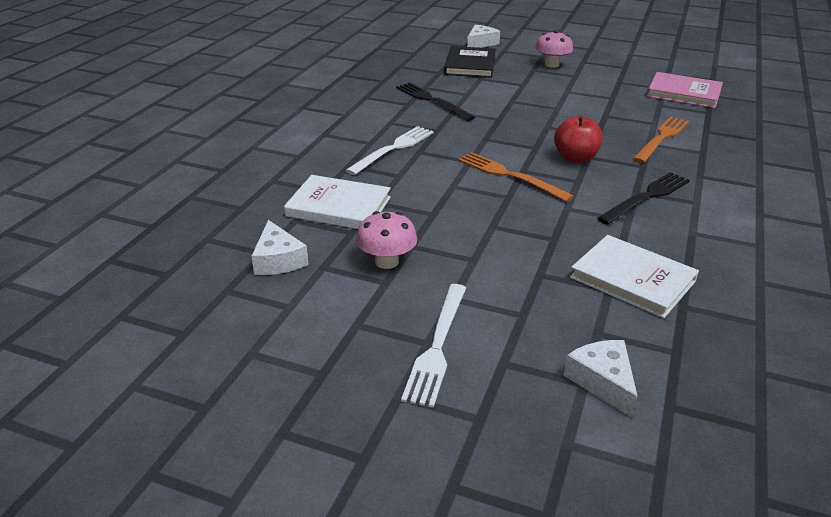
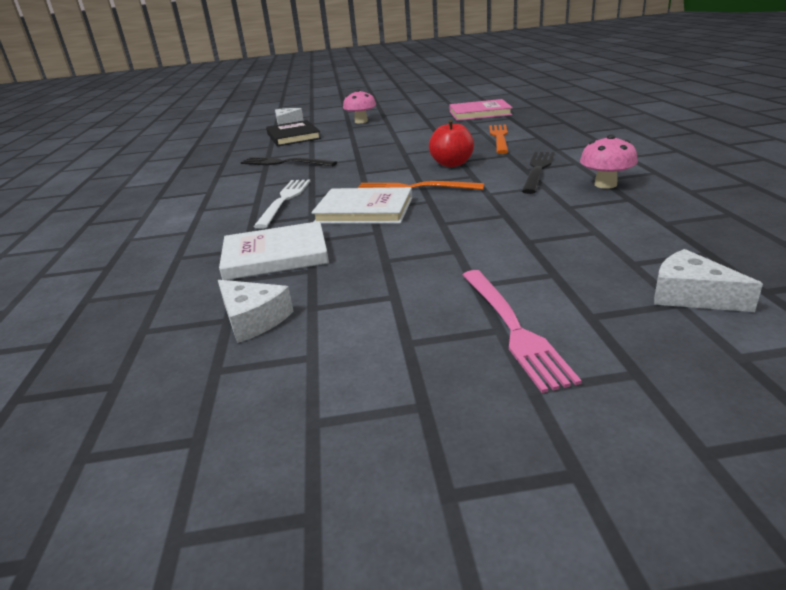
camera: 25 degrees left, 5 degrees down
pink mushroom [356,211,417,269] -> pink mushroom moved to [580,134,638,189]
white fork [401,284,466,408] -> pink fork [463,270,582,393]
white book [570,235,699,318] -> white book moved to [311,187,412,224]

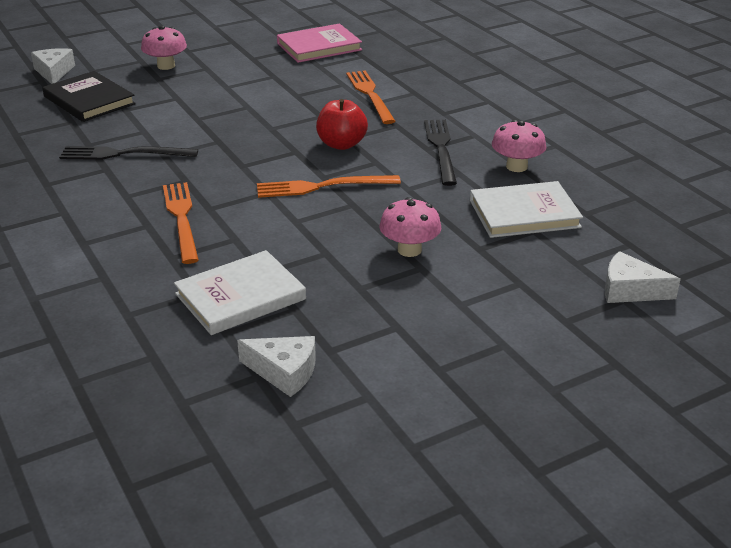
camera: 25 degrees left, 5 degrees up
white fork [253,179,310,229] -> orange fork [163,182,199,264]
white book [311,187,412,224] -> white book moved to [470,181,583,238]
pink fork [463,270,582,393] -> none
none -> pink mushroom [380,197,442,257]

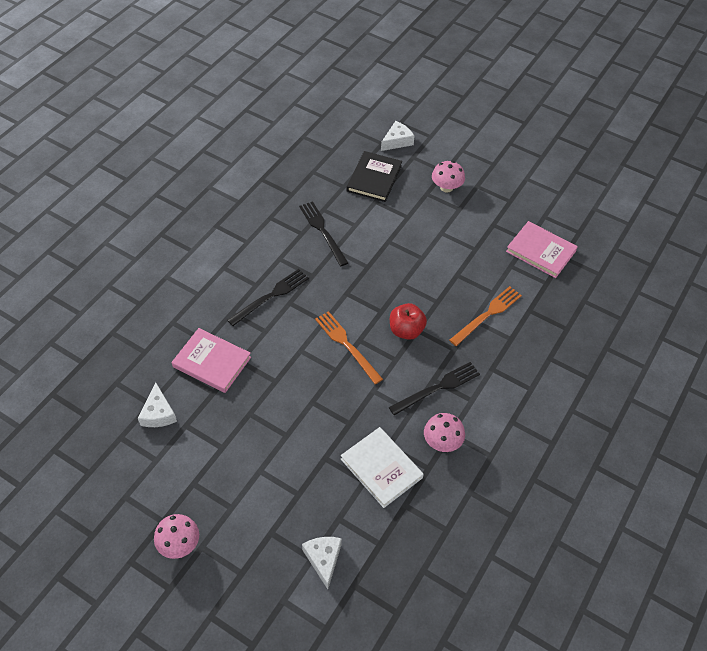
camera: 60 degrees right, 20 degrees up
orange fork [163,182,199,264] -> black fork [227,269,309,326]
white book [174,250,306,335] -> pink book [172,328,251,393]
pink mushroom [380,197,442,257] -> pink mushroom moved to [154,514,199,559]

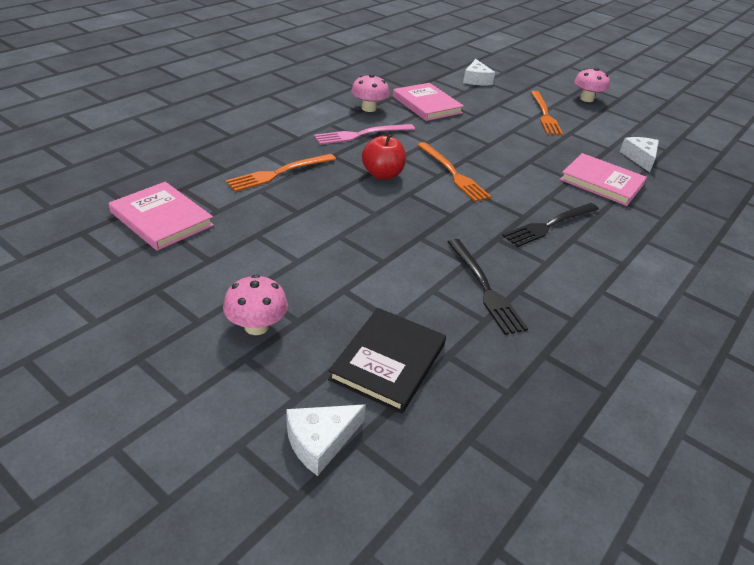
camera: 175 degrees left, 15 degrees down
white book [341,427,424,508] -> pink book [393,83,464,121]
black fork [389,362,480,415] -> pink fork [314,124,415,145]
none -> orange fork [531,91,563,135]

